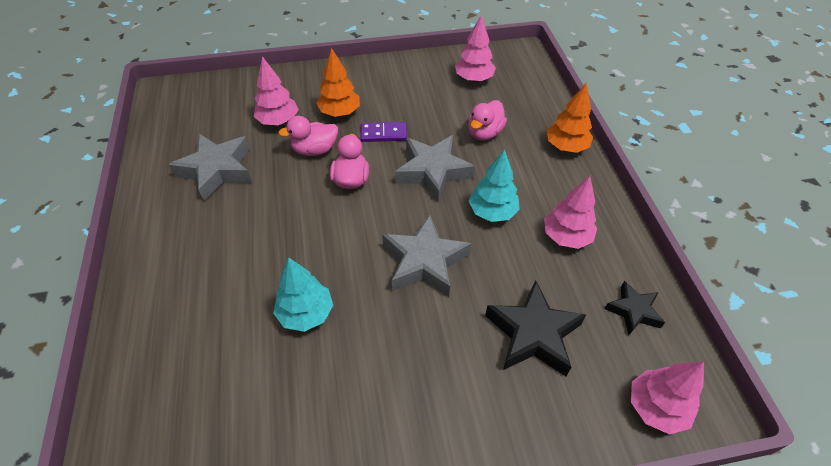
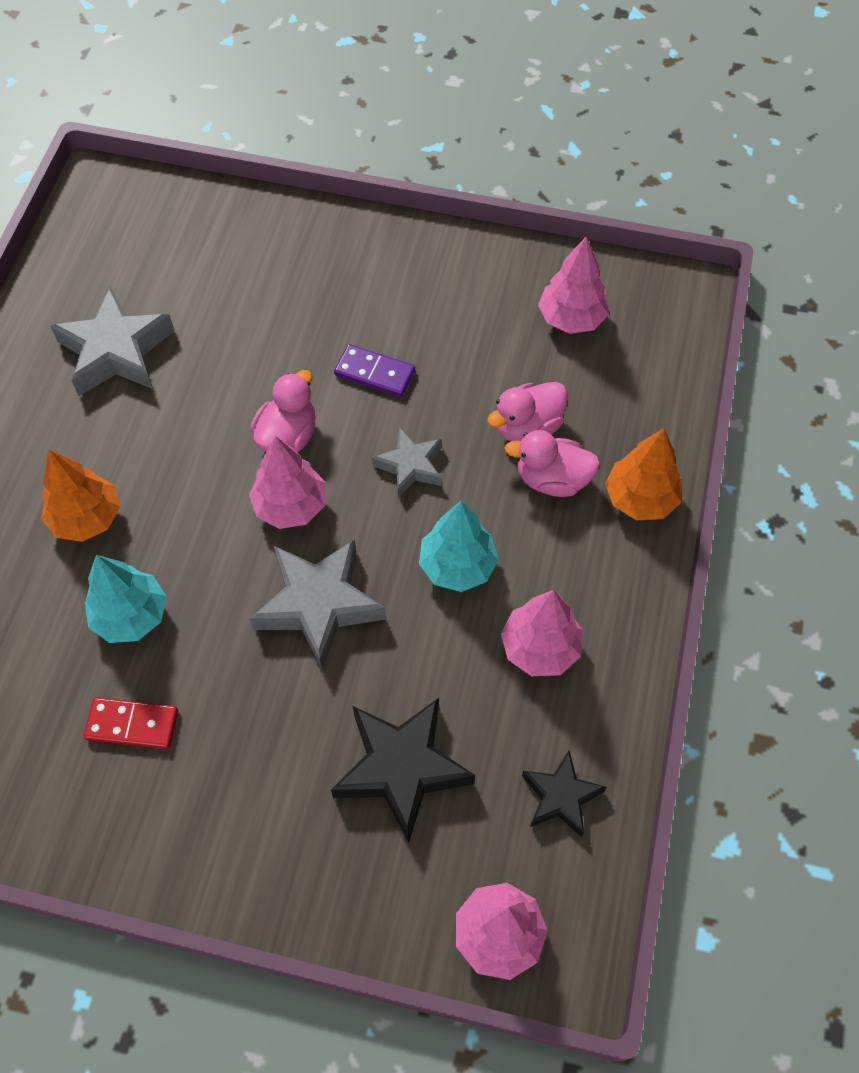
camera: 25 degrees right, 10 degrees up
pink tree [254,56,299,125] -> pink tree moved to [249,436,326,529]
pink duck [278,116,338,156] -> pink duck moved to [504,430,600,497]
orange tree [316,48,360,117] -> orange tree moved to [41,449,120,542]
grey star [395,135,475,202] -> grey star [372,427,442,497], size x0.59
none -> red domino [84,697,178,749]

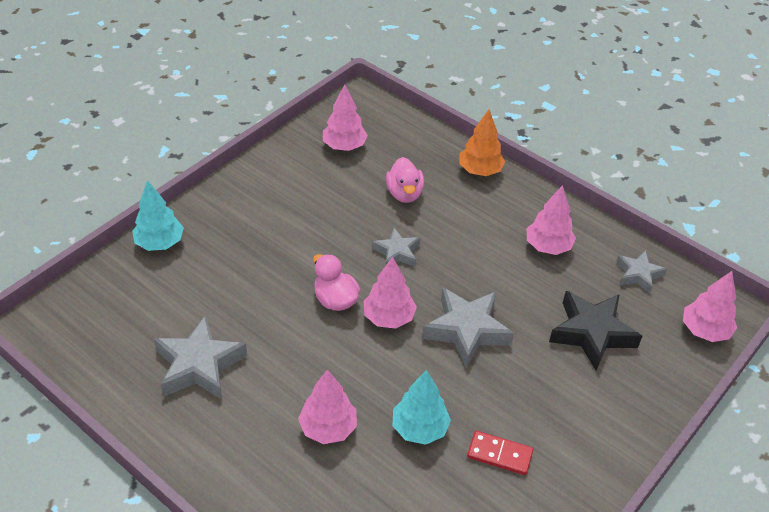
camera: 65 degrees left, 15 degrees down
orange tree [41,449,120,542] -> pink tree [298,369,357,444]
red domino [84,697,178,749] -> red domino turned 75 degrees clockwise [467,431,533,475]
purple domino [334,344,415,397] -> none
turquoise tree [419,501,499,592] -> turquoise tree moved to [132,180,184,251]
pink duck [504,430,600,497] -> none
black star [522,751,607,837] -> grey star [616,250,667,294]

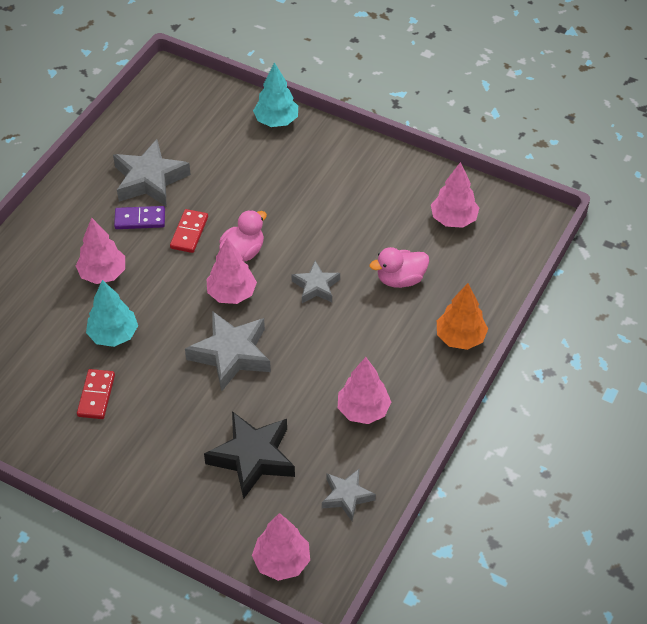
camera: 80 degrees right, 5 degrees up
none -> purple domino [114,206,165,229]
none -> red domino [170,209,208,253]

